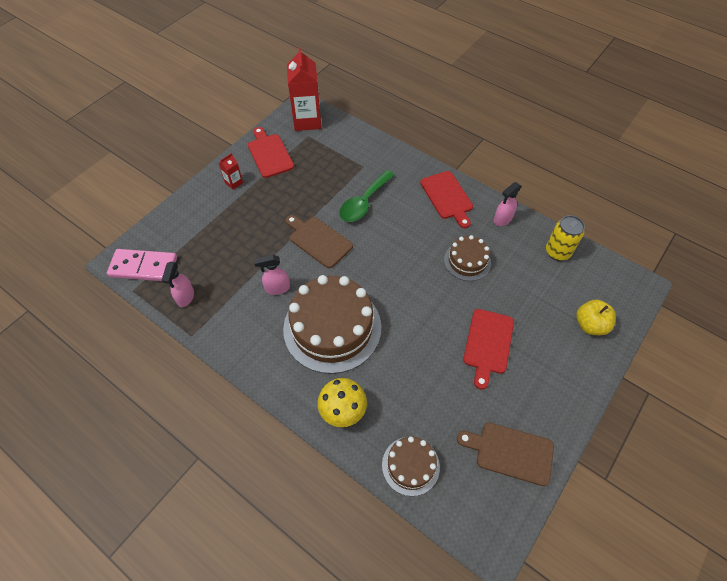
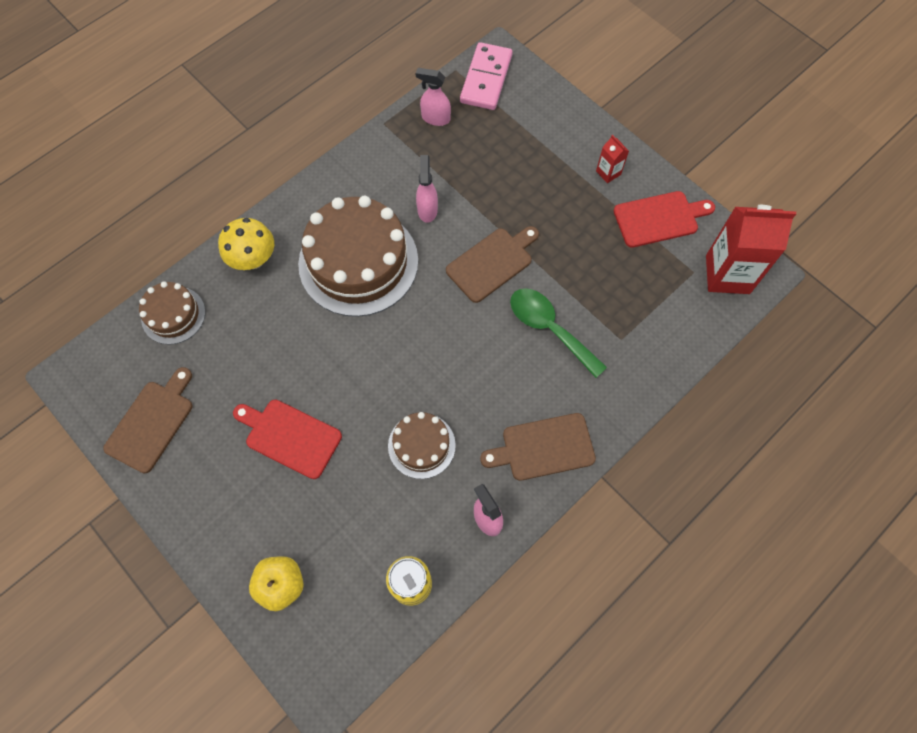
camera: 100 degrees right, 10 degrees up
red cutting board [420,171,473,228] -> brown cutting board [480,413,596,481]

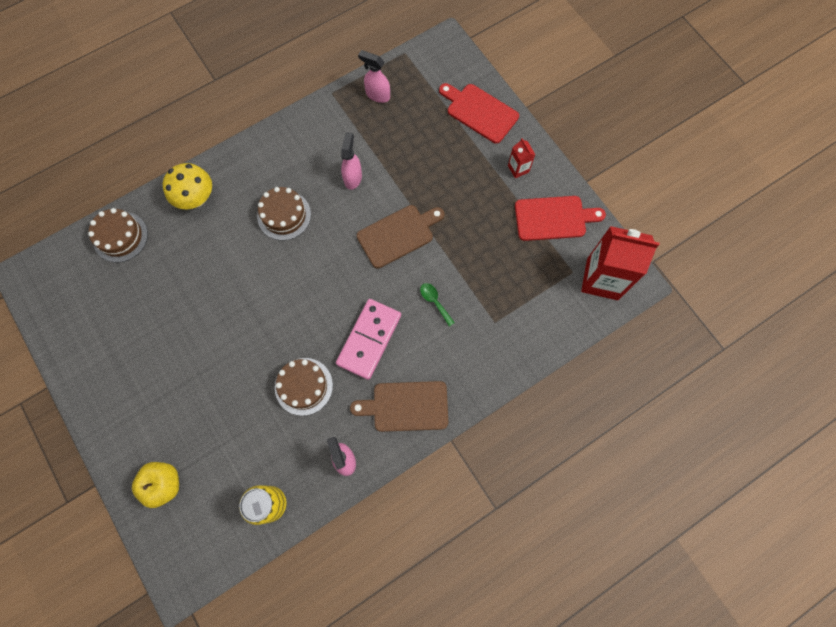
camera: 10 degrees right, 5 degrees up
brown cutting board [103,367,192,474] -> none
red cutting board [233,400,342,479] -> red cutting board moved to [439,83,519,144]
brown cake [298,196,418,317] -> brown cake [257,187,311,240], size x0.52
pink domino [460,42,513,110] -> pink domino moved to [336,299,401,380]
green spoon [510,288,607,378] -> green spoon [420,283,455,326], size x0.49

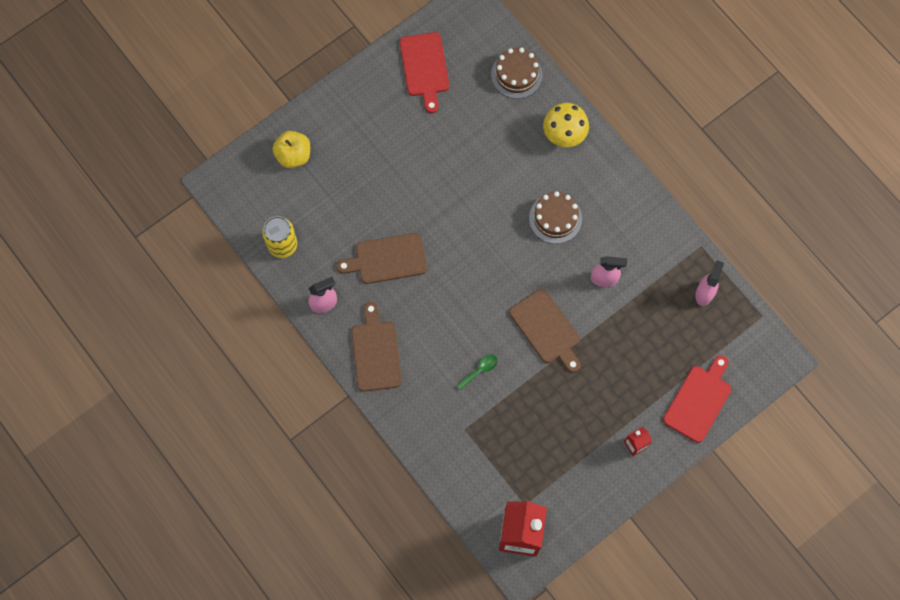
camera: 85 degrees right, 0 degrees up
brown cake [275,358,333,416] -> brown cutting board [337,233,427,284]
pink domino [336,299,401,380] -> none
red cutting board [515,196,606,241] -> red cutting board moved to [400,32,449,113]

